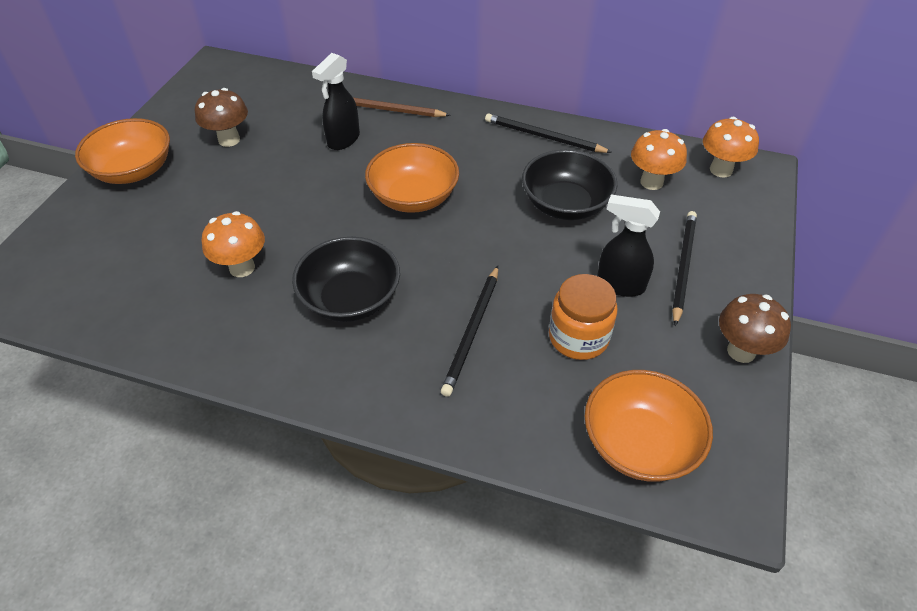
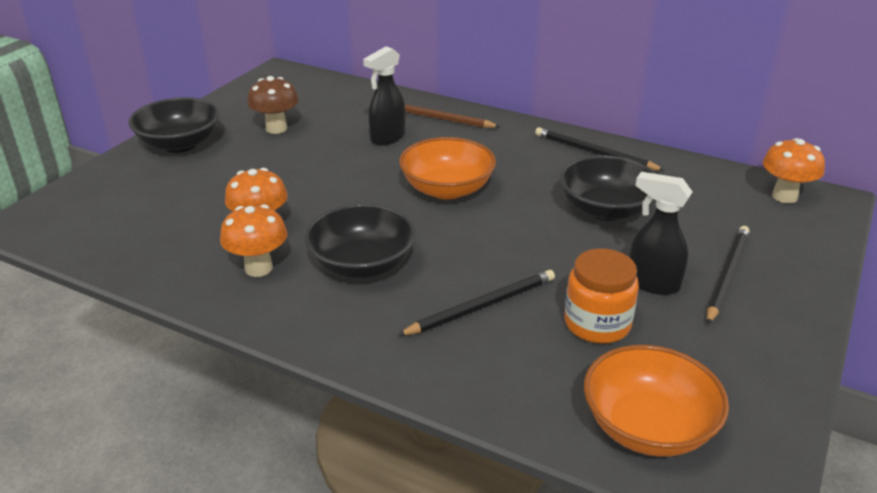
camera: 10 degrees right, 15 degrees down
orange bowl [75,118,170,184] -> black bowl [128,97,220,153]
black pencil [441,266,498,397] -> black pencil turned 150 degrees counterclockwise [397,270,555,336]
orange mushroom [631,129,687,190] -> orange mushroom moved to [220,204,288,277]
brown mushroom [719,294,791,363] -> none

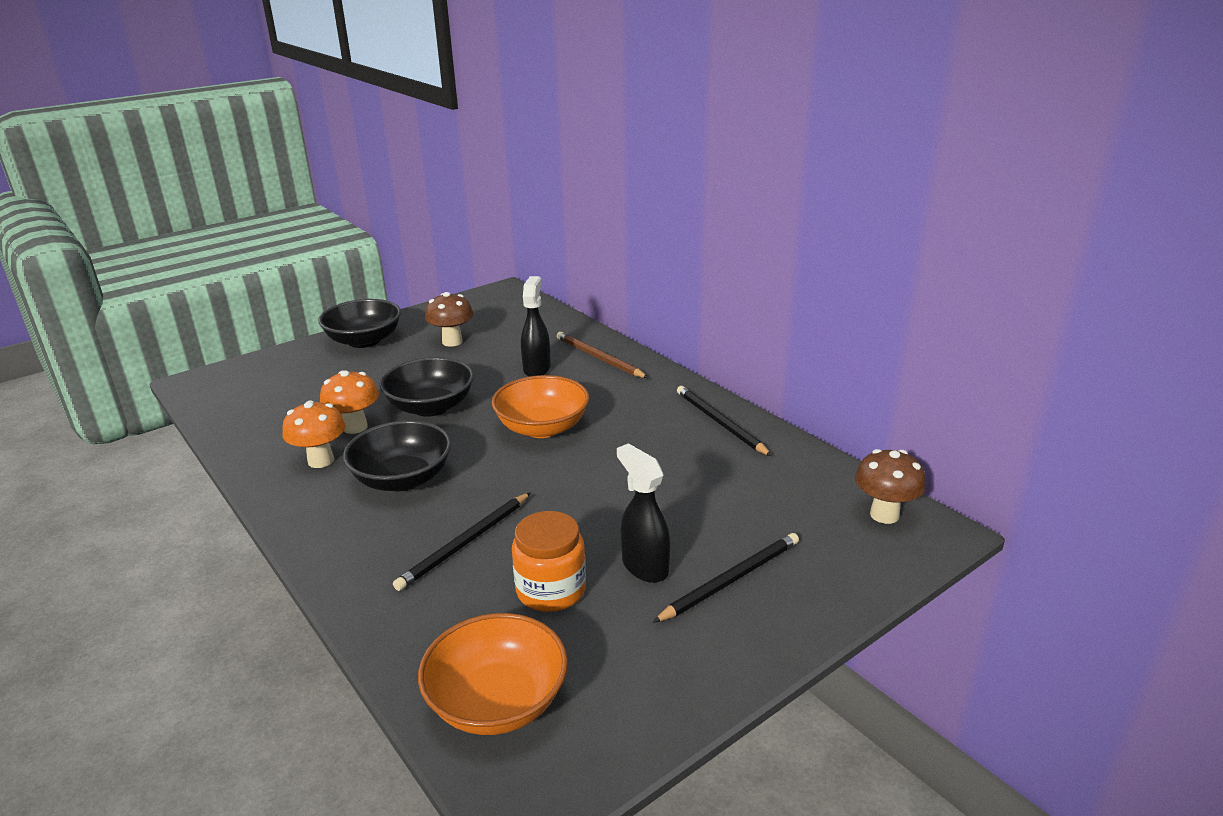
camera: 25 degrees right, 5 degrees down
black spray bottle [363,46,406,145] -> black spray bottle turned 120 degrees clockwise [521,276,551,377]
black pencil [397,270,555,336] -> black pencil turned 135 degrees clockwise [393,492,531,591]
black bowl [560,155,656,221] -> black bowl moved to [380,357,474,417]
orange mushroom [763,138,825,203] -> brown mushroom [855,449,926,524]

